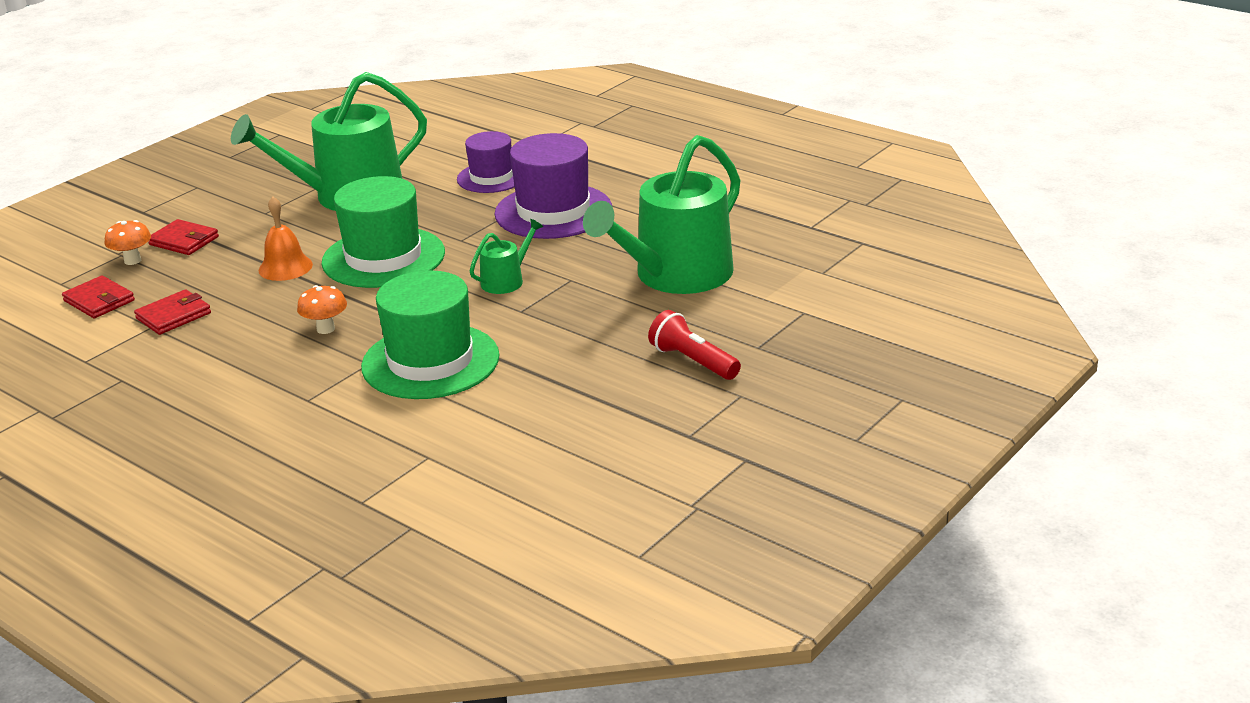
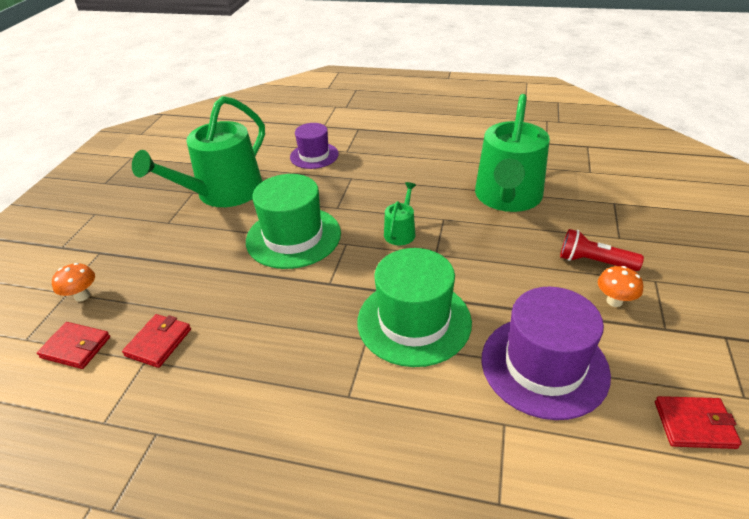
camera: 25 degrees left, 10 degrees up
red wallet [148,219,219,255] -> red wallet moved to [655,396,742,449]
orange bell [259,197,313,281] -> none
orange mushroom [297,285,347,334] -> orange mushroom moved to [598,266,643,307]
purple hat [495,133,612,239] -> purple hat moved to [482,287,611,420]

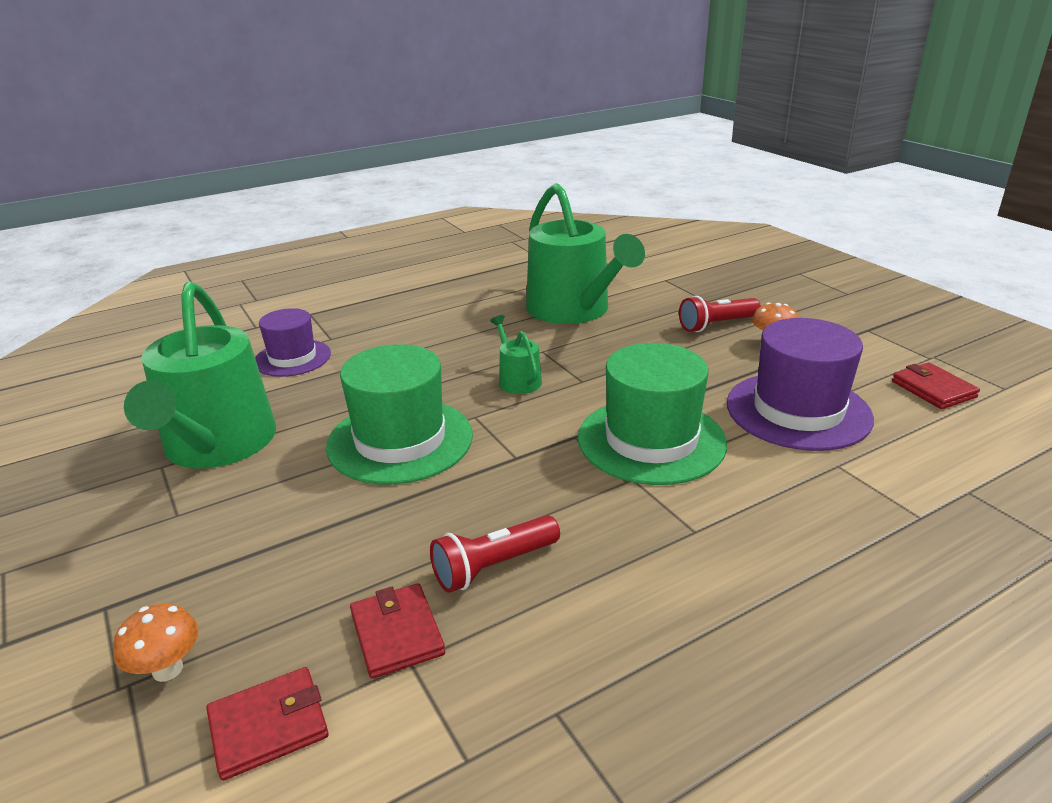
camera: 45 degrees left, 10 degrees down
red wallet [655,396,742,449] -> red wallet turned 75 degrees counterclockwise [892,362,980,409]
none -> red flashlight [430,515,560,593]

